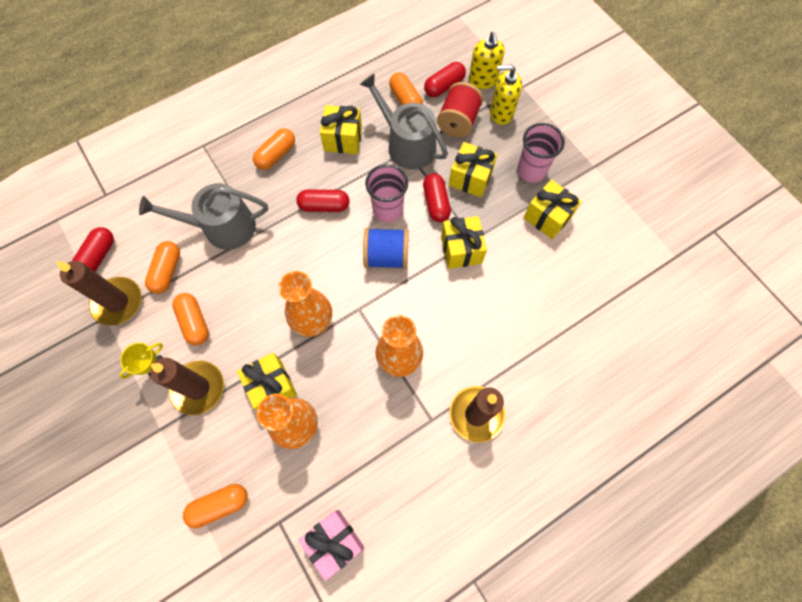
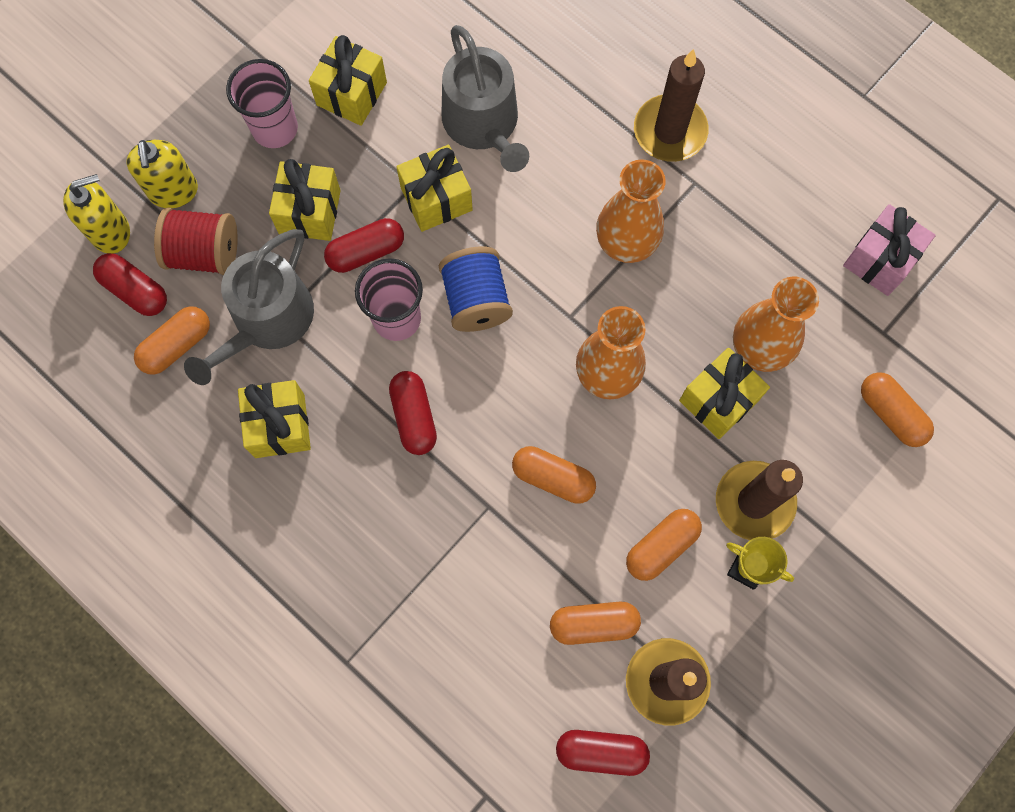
camera: 105 degrees left, 5 degrees up
grey watering can [139,183,268,250] -> grey watering can moved to [442,25,529,172]
orange capsule [253,128,295,170] -> orange capsule moved to [512,446,596,504]

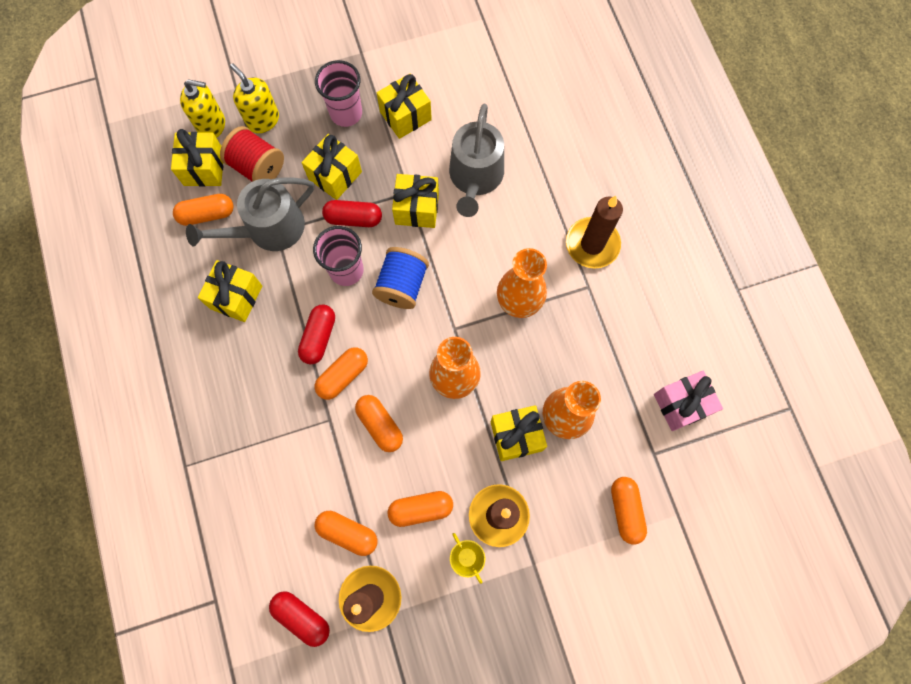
camera: 30 degrees right, 0 degrees up
red capsule [93,253,167,316] -> yellow gift [171,129,223,187]
yellow soap dispenser [126,140,198,208] -> yellow soap dispenser turned 120 degrees clockwise [230,63,279,133]
none -> orange capsule [315,347,368,400]

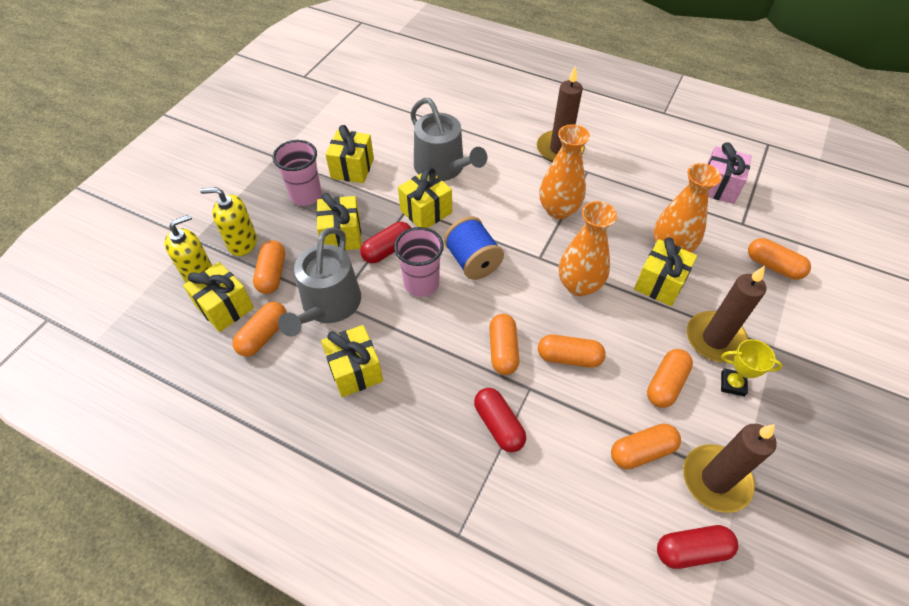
camera: 45 degrees left, 20 degrees down
red spool [220,126,284,182] -> orange capsule [253,240,285,294]
red capsule [298,305,335,364] -> red capsule moved to [474,388,526,452]

